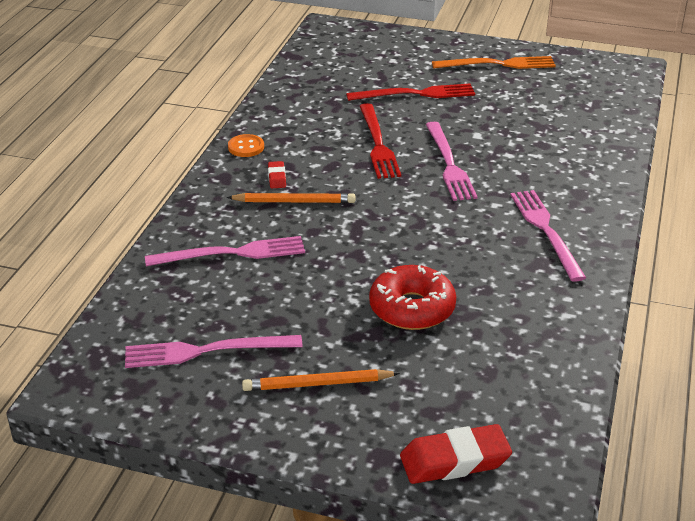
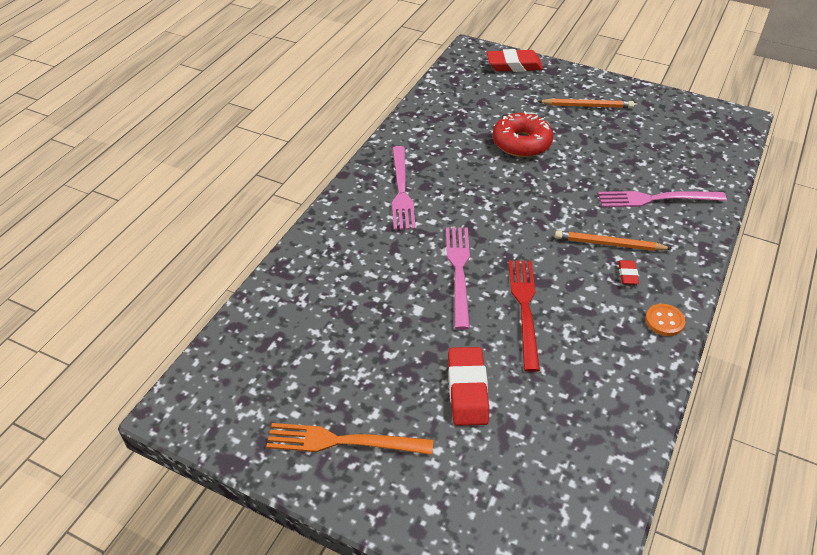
camera: 170 degrees left, 10 degrees up
pink fork [125,335,303,368] -> none
red fork [346,84,475,101] -> red eraser [448,347,489,426]

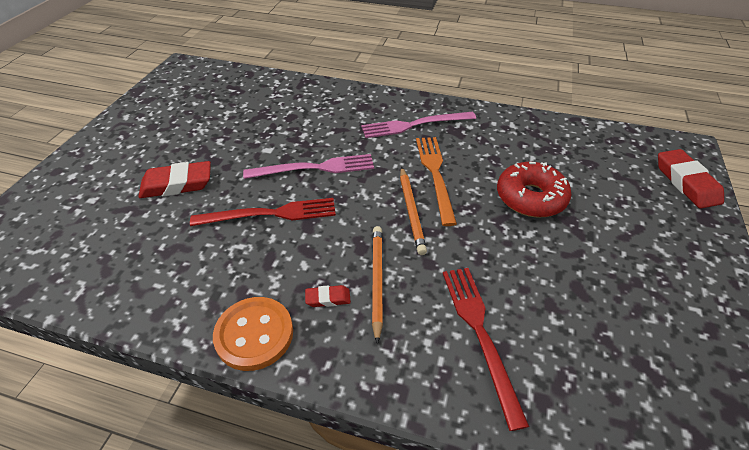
camera: 80 degrees right, 0 degrees up
orange fork [266,423,433,455] -> orange fork moved to [416,137,457,226]
orange pencil [538,98,634,108] -> orange pencil moved to [400,167,427,255]
pink fork [598,191,727,207] -> red fork [443,268,529,431]
orange button [645,304,685,336] -> orange button [213,297,293,371], size x1.67

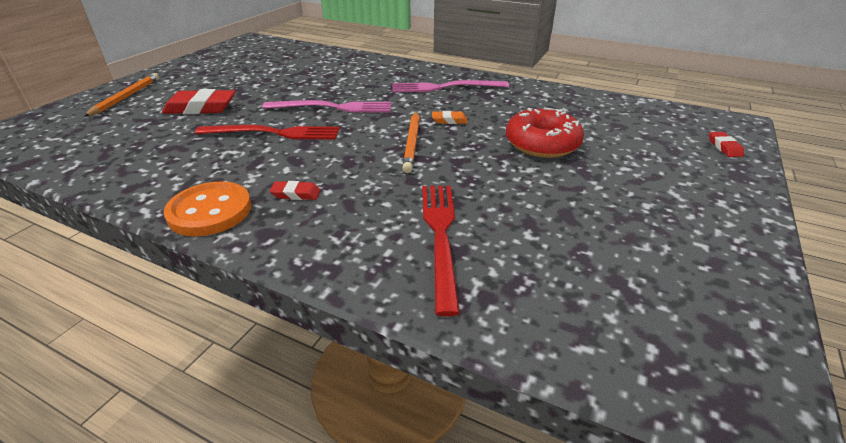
camera: 10 degrees right, 10 degrees down
orange pencil [372,226,383,344] -> orange pencil moved to [84,73,159,117]
orange fork [416,137,457,226] -> orange eraser [432,111,468,124]
red eraser [658,149,724,209] -> red eraser [709,132,744,157], size x0.50

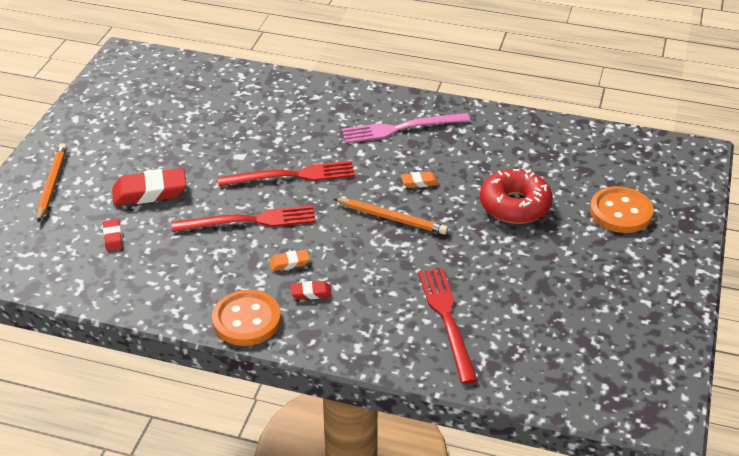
camera: 10 degrees left, 5 degrees up
pink fork [262,100,391,112] -> red fork [218,161,355,187]
orange pencil [402,111,420,173] -> orange pencil turned 60 degrees counterclockwise [333,198,448,235]
red eraser [709,132,744,157] -> red eraser moved to [103,219,123,251]
none -> orange eraser [269,250,310,271]
none -> orange button [590,186,653,233]

